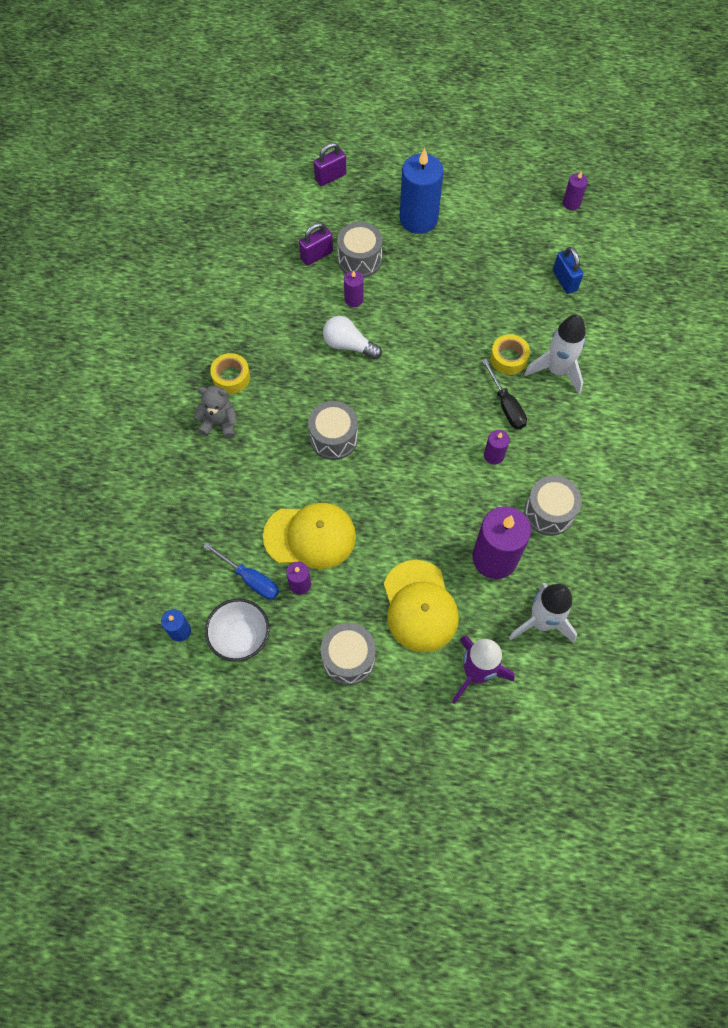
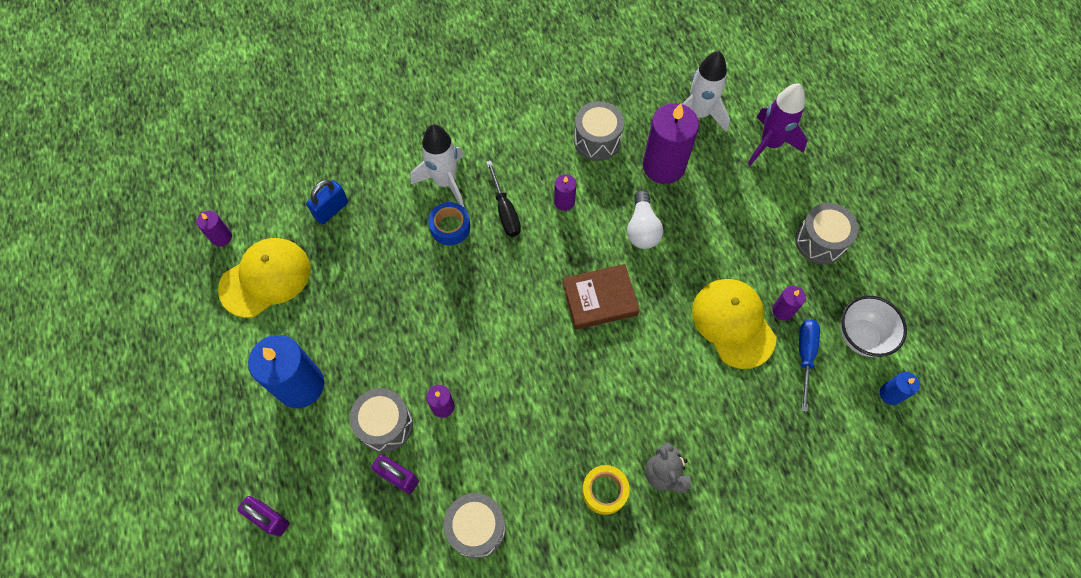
camera: 115 degrees left, 0 degrees up
grey drum [308,401,358,460] -> grey drum moved to [444,493,506,559]
white light bulb [323,316,382,359] -> white light bulb moved to [627,190,663,249]
yellow cap [384,560,459,652] -> yellow cap moved to [218,238,311,318]
black screwdriver [482,359,527,429] -> black screwdriver turned 120 degrees clockwise [486,161,521,237]
yellow tape [490,334,530,375] -> blue tape [428,202,470,245]
none -> brown book [562,264,640,330]

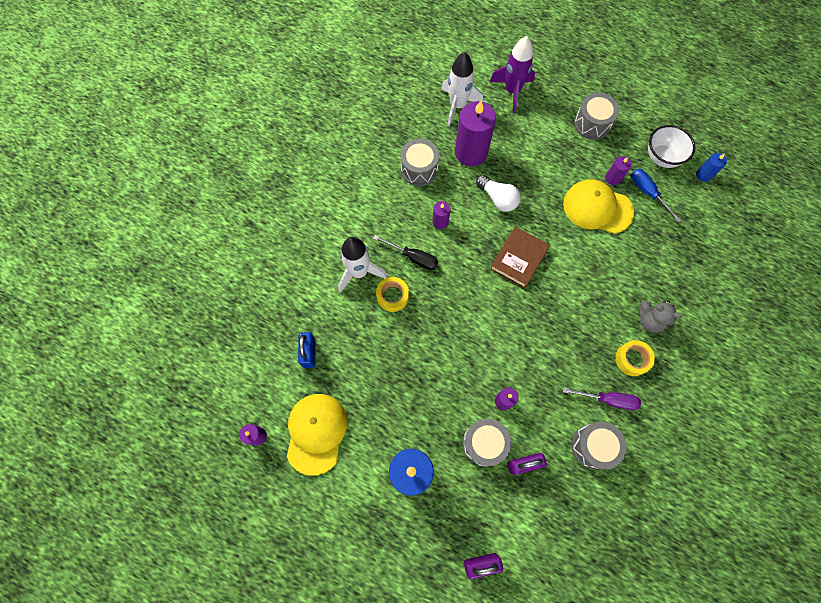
camera: 45 degrees left, 5 degrees up
blue tape [428,202,470,245] -> yellow tape [376,277,409,312]
none -> purple screwdriver [563,388,641,410]

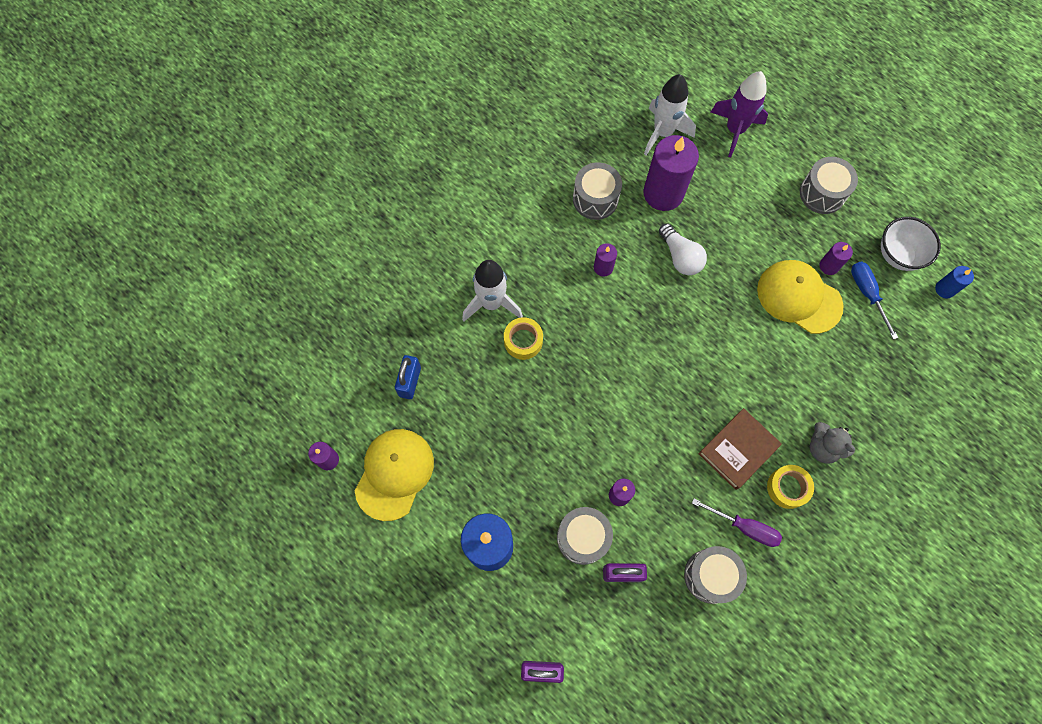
camera: 15 degrees right, 0 degrees up
black screwdriver [373,235,438,270] -> none
brown book [490,227,550,288] -> brown book moved to [698,408,782,490]

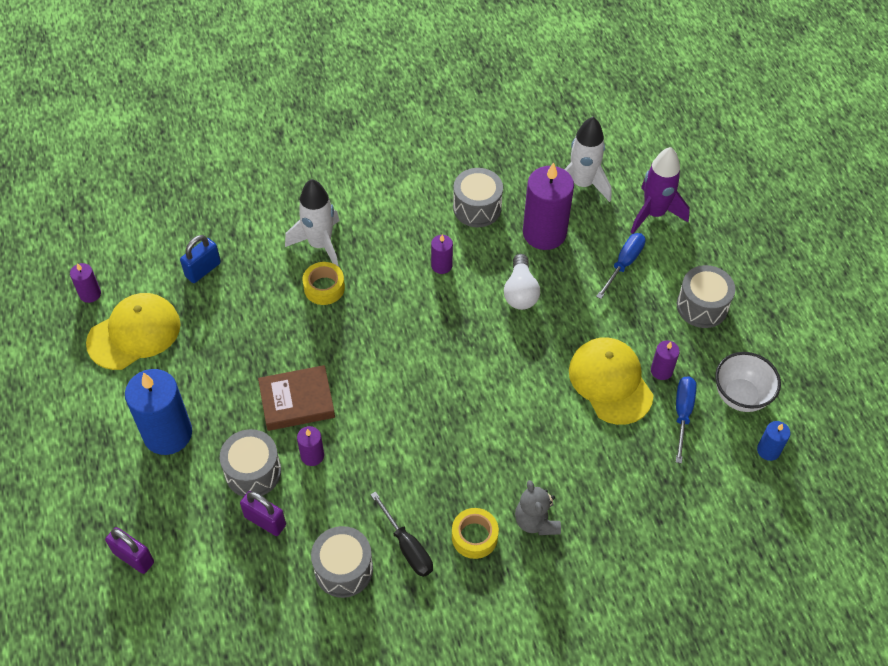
camera: 30 degrees right, 15 degrees down
purple screwdriver [692,498,782,547] -> black screwdriver [370,491,433,577]
brown book [698,408,782,490] -> brown book moved to [258,365,335,431]
none -> blue screwdriver [596,233,645,299]

